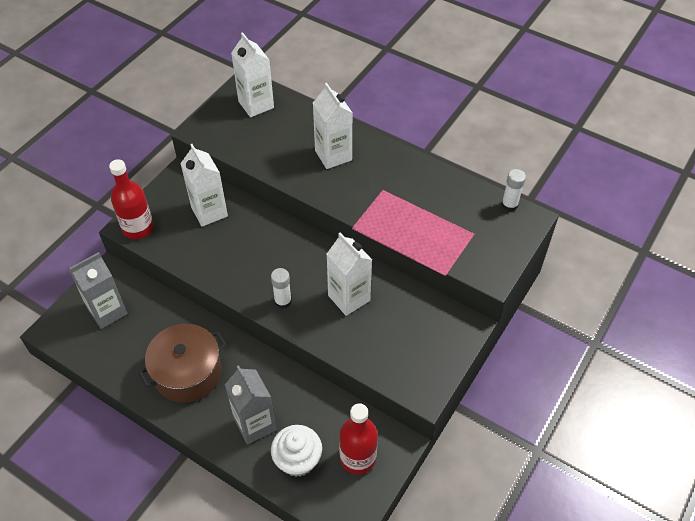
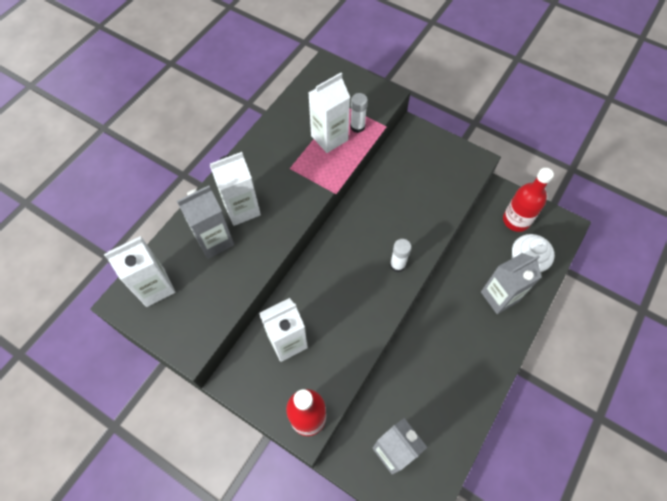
camera: 90 degrees left, 10 degrees up
brown pot [138,324,227,403] -> none
white carton [326,233,372,316] -> white carton moved to [308,73,350,153]
white glue stick [501,169,526,212] -> white glue stick moved to [350,93,368,133]
none -> grey carton [177,185,234,259]

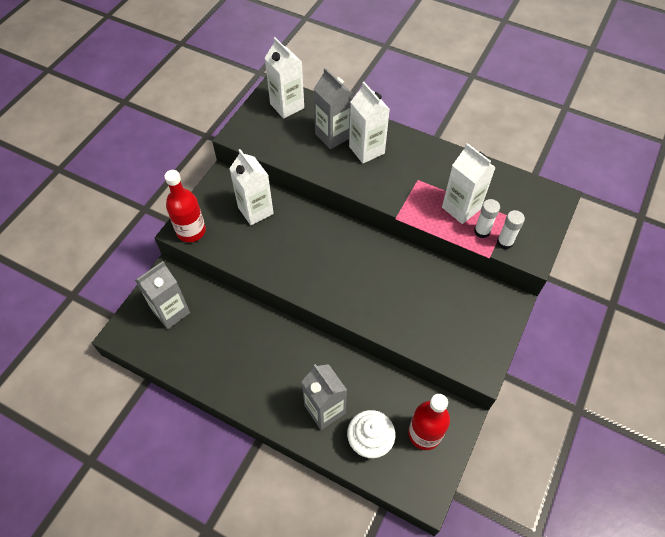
camera: 85 degrees right, 5 degrees down
white glue stick [390,239,411,272] -> white glue stick moved to [497,210,525,249]

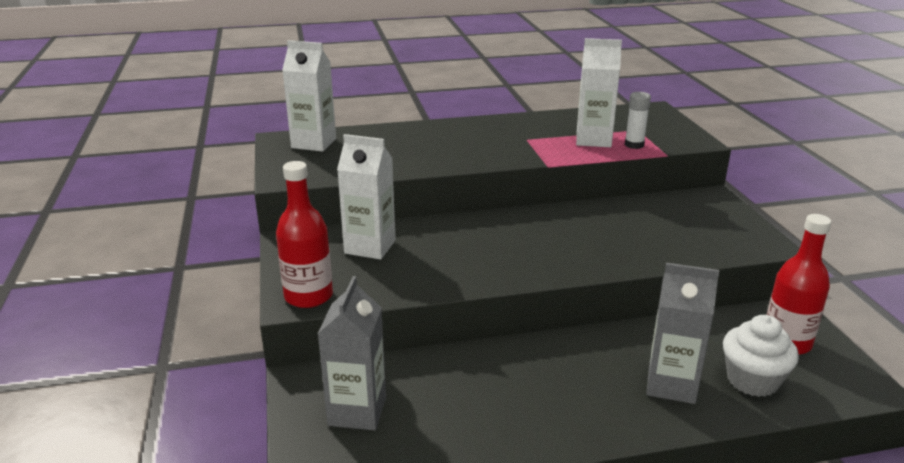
camera: 40 degrees left, 30 degrees down
grey carton [314,68,353,149] -> none
white carton [349,82,390,163] -> none
white glue stick [497,210,525,249] -> none

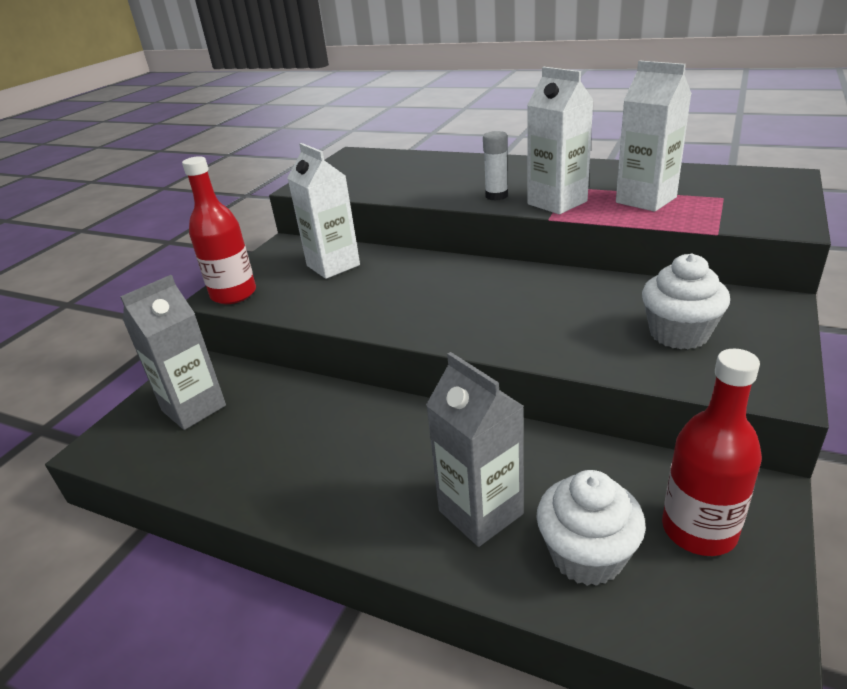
camera: 40 degrees right, 5 degrees up
white carton [282,40,336,152] -> white carton moved to [527,67,594,214]
white glue stick [625,92,651,149] -> white glue stick moved to [483,131,508,201]
none -> white cupcake [642,254,730,349]

